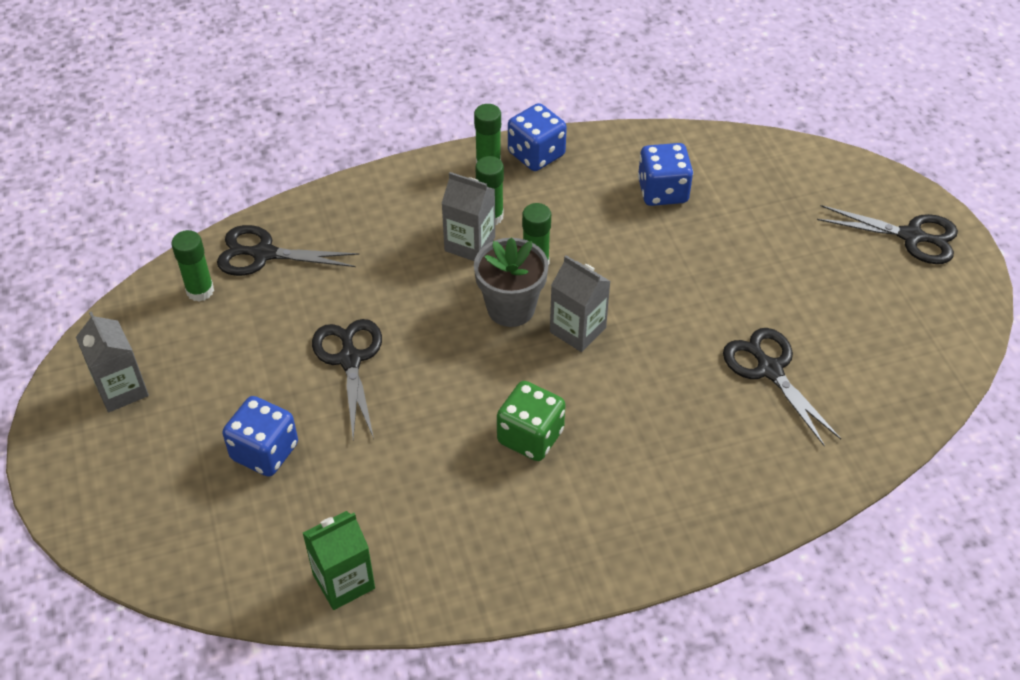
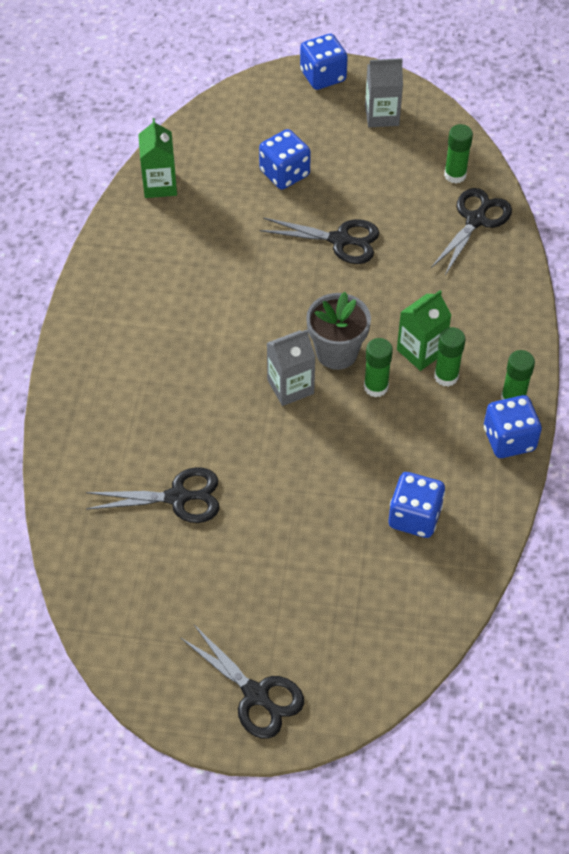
camera: 115 degrees right, 5 degrees up
grey carton [441,172,495,261] -> green carton [397,290,452,371]
green dice [497,381,566,461] -> none
black scissors [817,205,958,264] -> black scissors turned 90 degrees counterclockwise [180,625,304,739]
none -> blue dice [300,34,348,90]

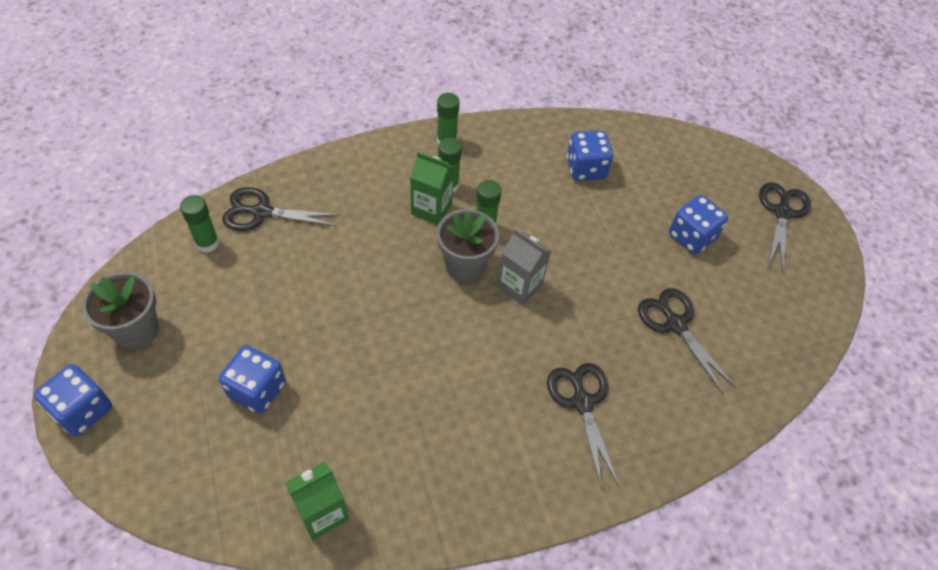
camera: 120 degrees left, 0 degrees up
black scissors [260,218,379,264] -> black scissors moved to [547,363,619,489]
grey carton [365,58,403,127] -> grey flower pot [82,272,159,349]
blue dice [484,395,542,458] -> blue dice moved to [669,195,728,254]

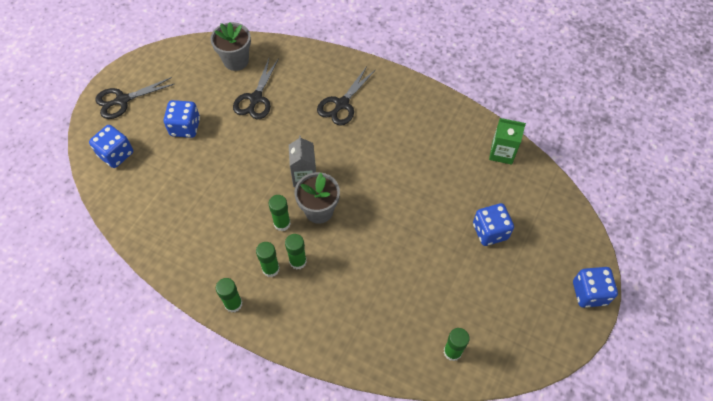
camera: 130 degrees left, 5 degrees up
grey flower pot [82,272,159,349] -> grey flower pot moved to [211,22,251,71]
black scissors [222,187,341,231] -> none
green carton [410,152,455,225] -> green glue stick [285,234,307,269]
blue dice [567,131,613,181] -> blue dice moved to [89,125,133,168]

